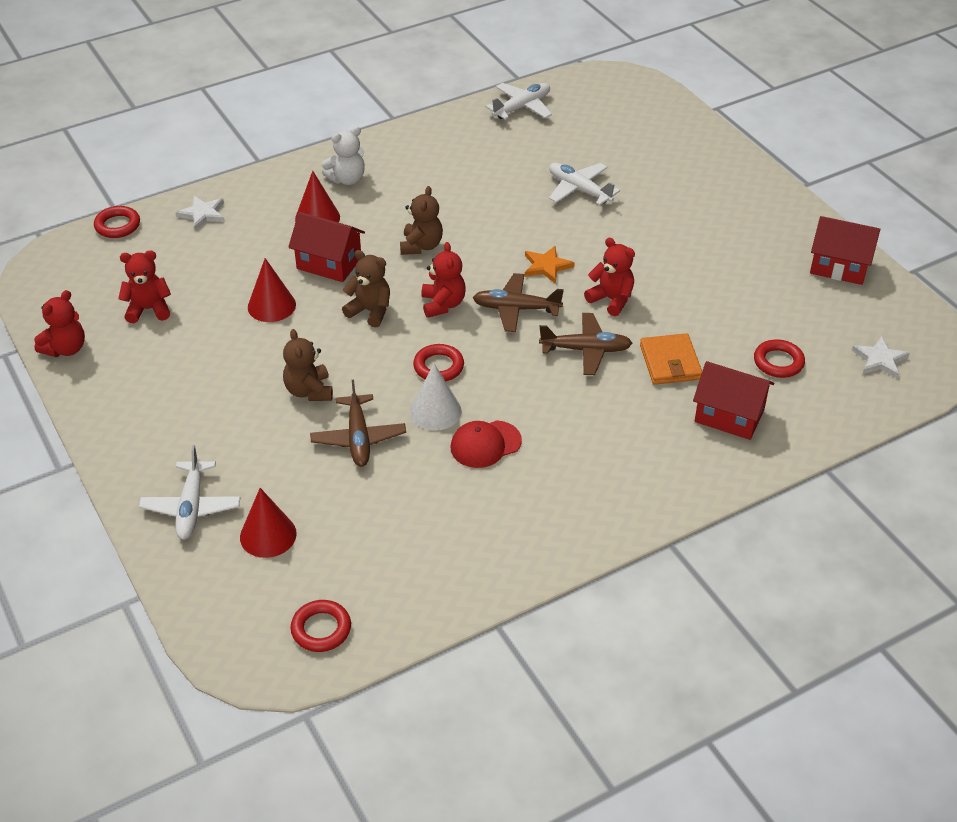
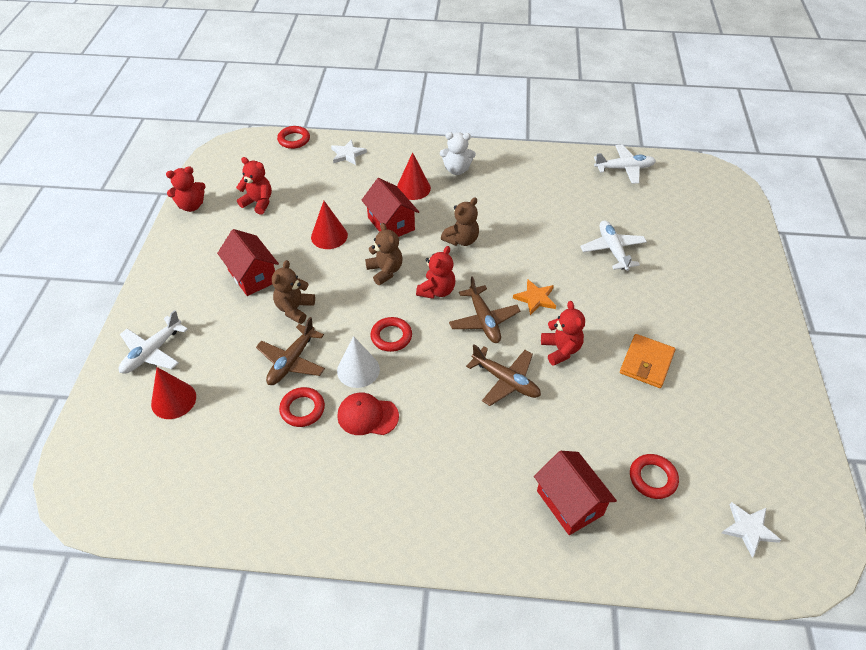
camera: 35 degrees right, 5 degrees up
red ring [290,600,351,652] -> red ring moved to [279,387,325,427]
brown plane [473,273,564,332] -> brown plane turned 150 degrees counterclockwise [449,276,520,343]
orange wallet [640,333,702,385] -> orange wallet moved to [620,334,675,388]
red house [810,216,880,285] -> red house moved to [217,229,279,296]

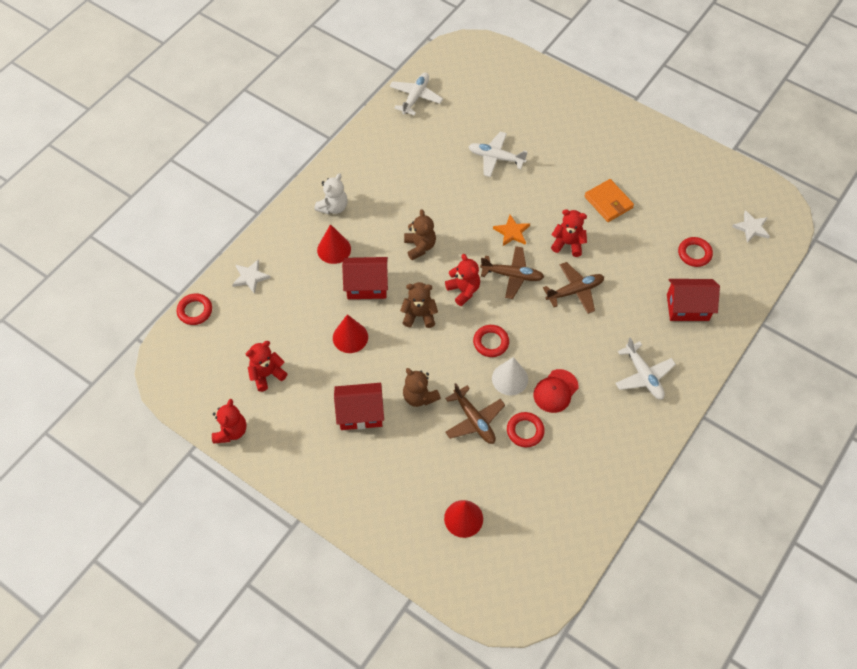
camera: 60 degrees left, 10 degrees up
white plane [119,310,188,374] -> white plane moved to [615,337,676,400]

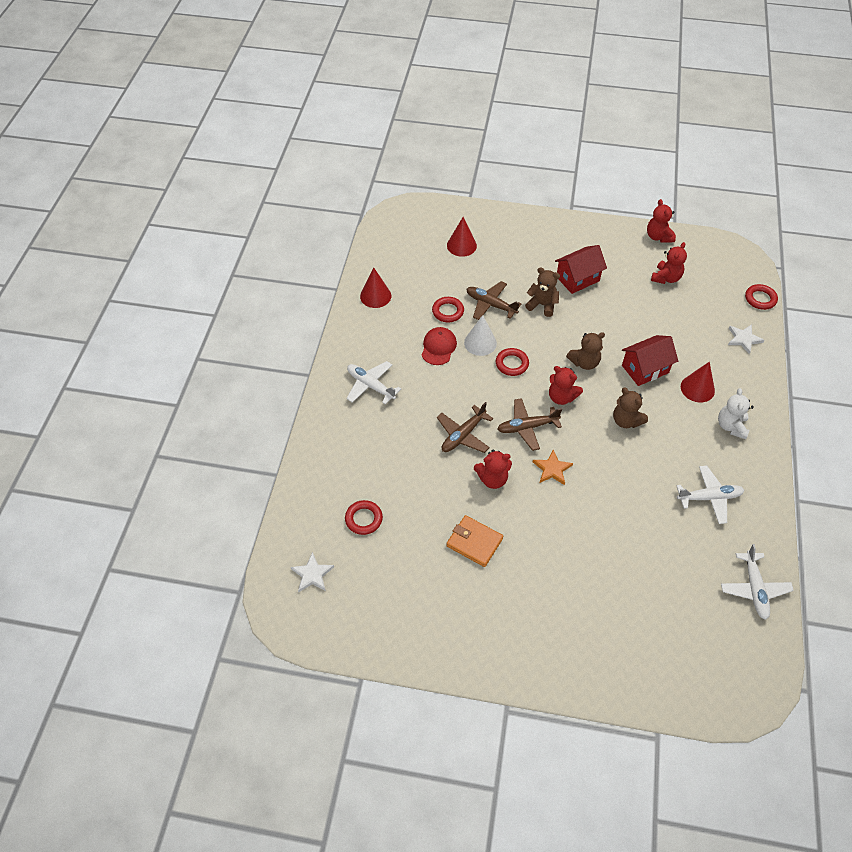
camera: 155 degrees right, 5 degrees down
red cone [333,314,368,353] -> red cone moved to [360,268,391,308]
white plane [468,132,528,177] -> white plane moved to [676,465,745,524]
red house [667,279,720,321] -> none

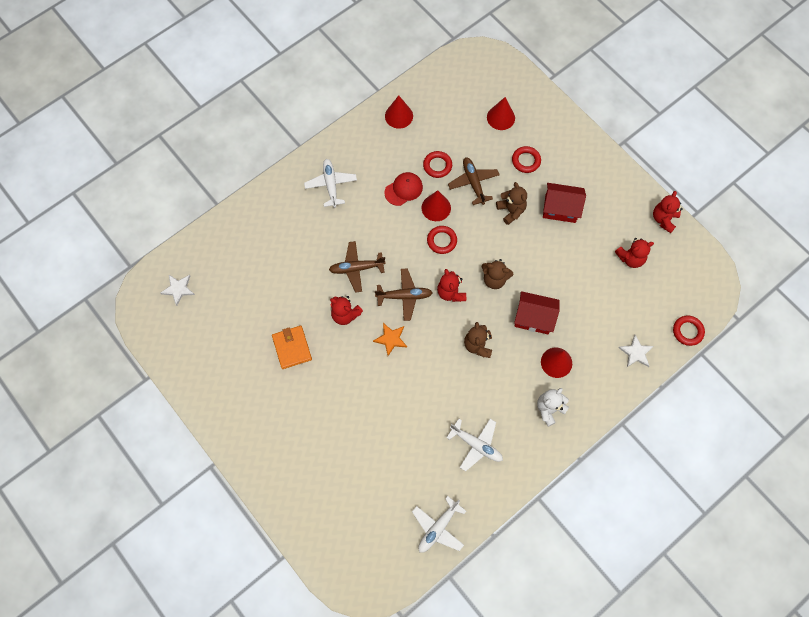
camera: 40 degrees right, 15 degrees up
red ring [345,500,383,535] -> red ring moved to [512,146,541,173]
white cone [464,315,497,356] -> red cone [421,190,451,221]
brown plane [498,398,562,451] -> brown plane turned 150 degrees clockwise [375,268,433,321]

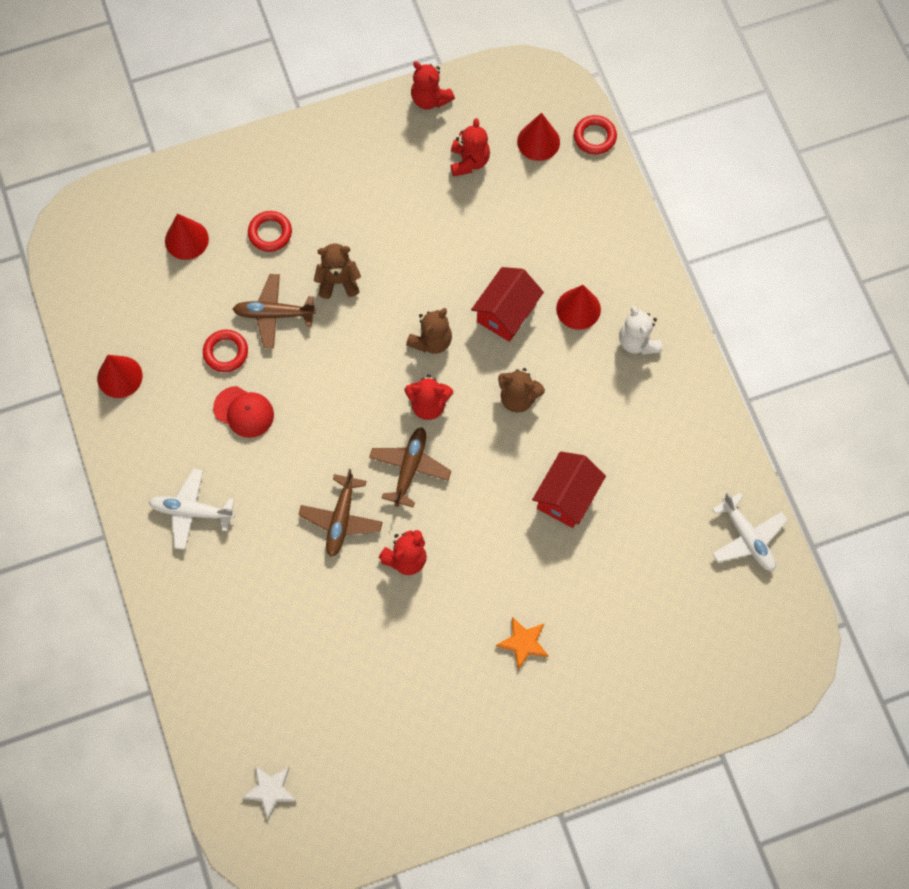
camera: 70 degrees left, 0 degrees up
orange wallet [272,326,312,369] -> none
orange star [373,323,407,356] -> orange star moved to [496,617,548,670]
red cap [384,172,423,206] -> red cap turned 135 degrees clockwise [213,386,274,438]
red cone [421,190,451,221] -> red cone moved to [517,113,560,161]
red ring [427,226,457,254] -> none
white plane [446,419,503,471] -> none
red house [543,183,586,223] -> red house moved to [532,451,606,528]
white star [618,335,654,367] -> none

